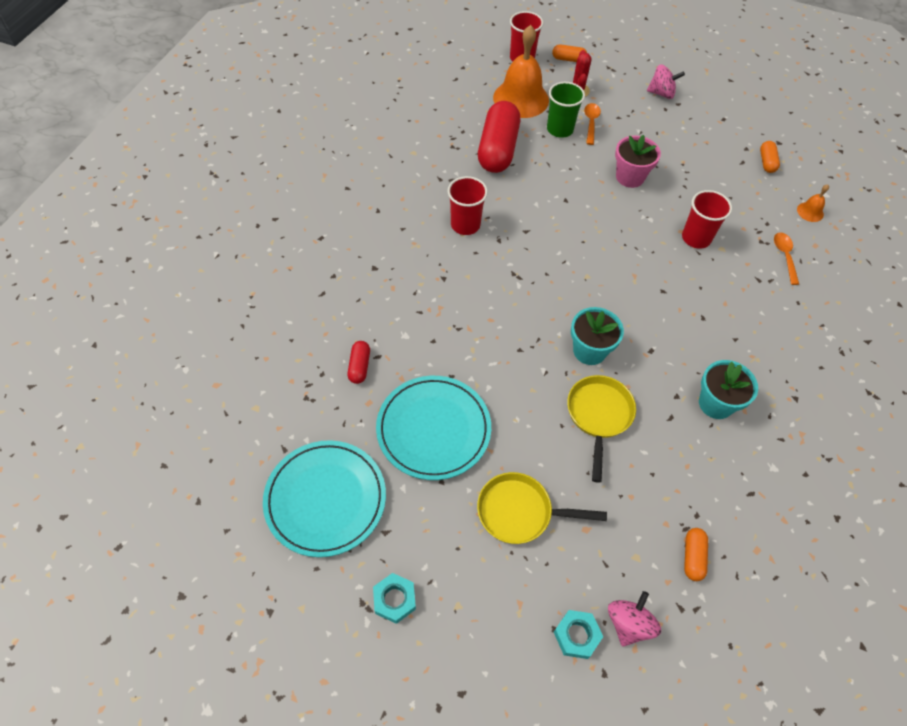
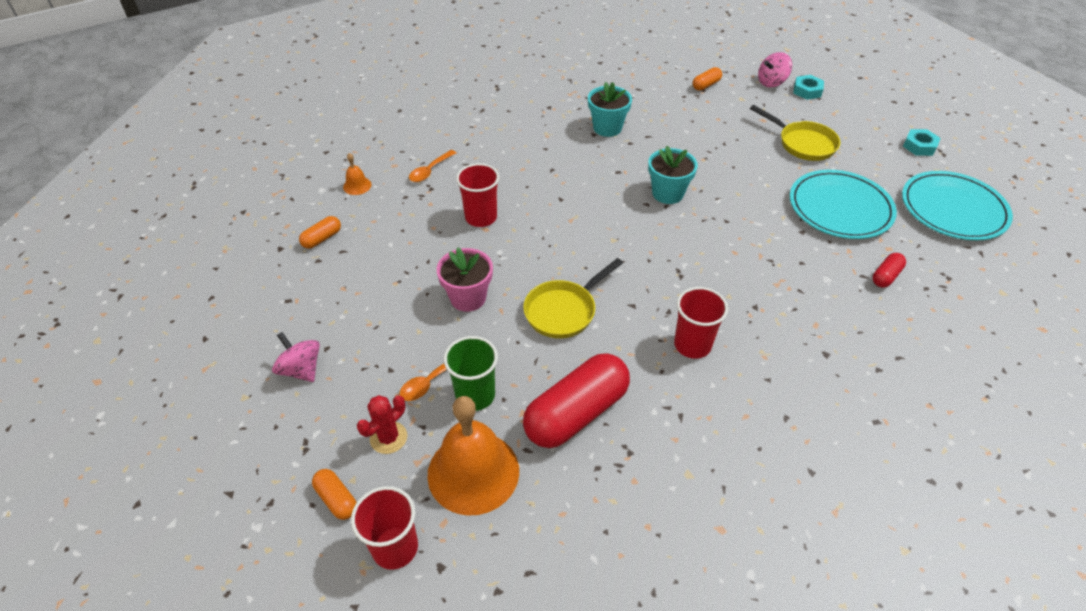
camera: 140 degrees left, 10 degrees down
yellow pan [567,375,636,483] -> yellow pan moved to [523,258,623,339]

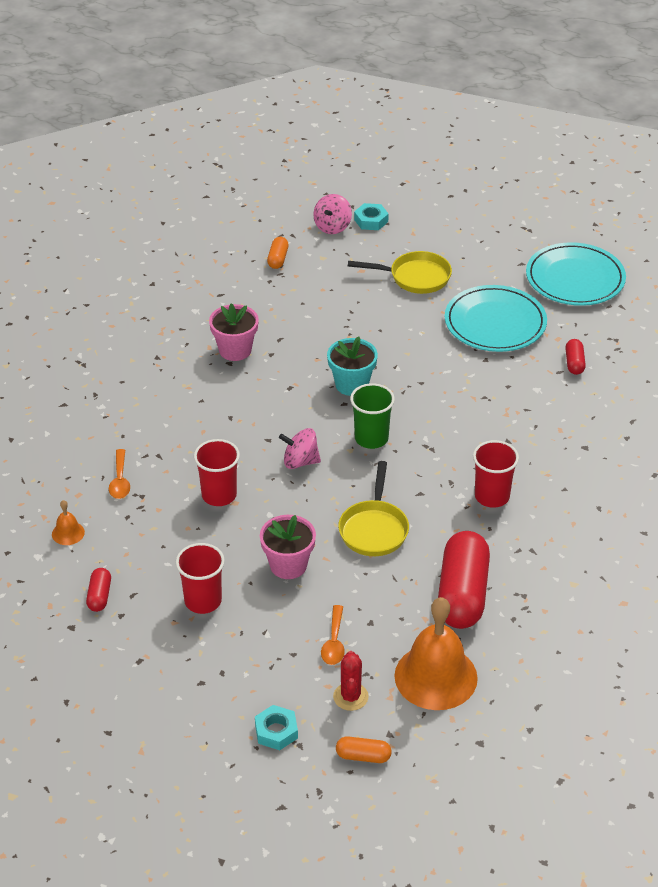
camera: 40 degrees left, 5 degrees down
pink spinning top [272,332,320,382] -> pink spinning top moved to [279,428,321,469]
orange capsule [299,216,341,249] -> red capsule [86,568,111,612]
red cup [351,486,418,570] -> red cup moved to [176,543,225,614]
green cup [444,336,498,411] -> green cup moved to [350,383,395,449]
turquoise flower pot [588,82,632,137] -> pink flower pot [209,304,259,361]
turquoise nut [903,129,941,156] -> turquoise nut moved to [255,705,298,750]

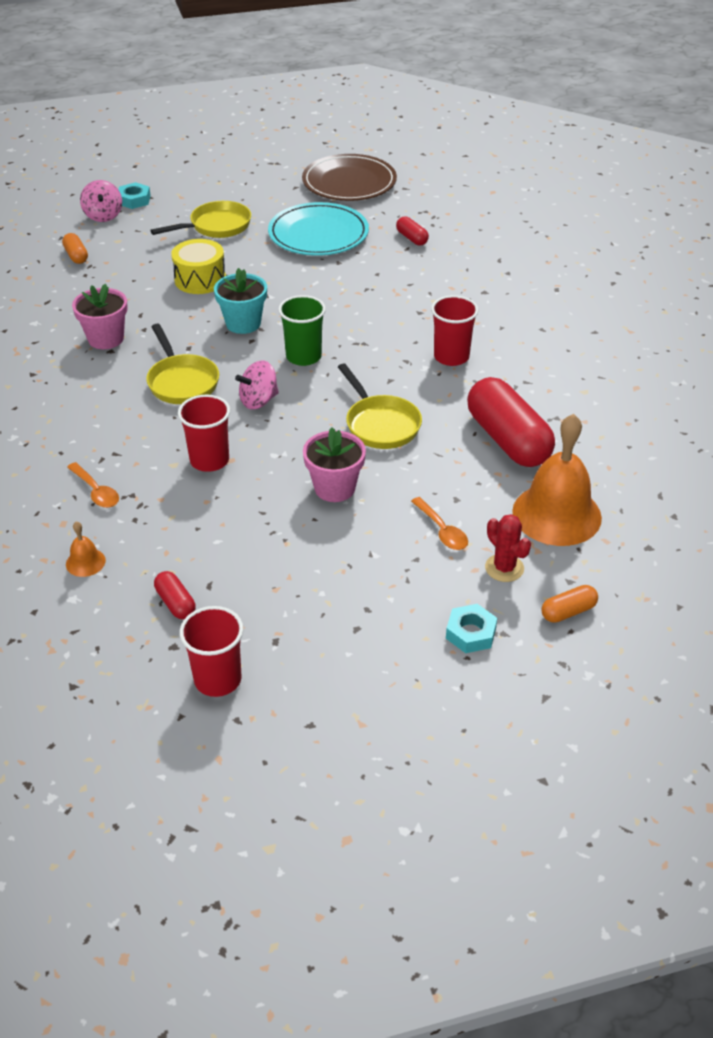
camera: 35 degrees left, 0 degrees up
red cup [176,543,225,614] -> red cup moved to [179,606,243,697]
turquoise plate [526,242,626,306] -> brown plate [302,154,397,201]
none -> yellow pan [146,324,219,404]
none -> yellow drum [171,239,226,294]

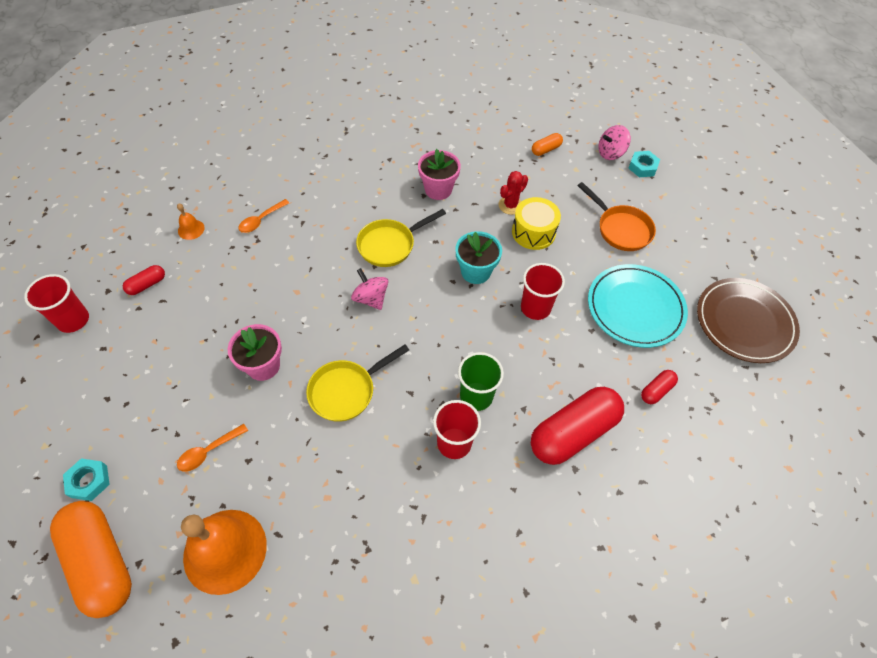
camera: 80 degrees right, 15 degrees up
yellow pan [150,201,251,238] -> orange pan [577,182,656,251]
red cup [178,395,230,472] -> red cup moved to [521,263,565,320]
green cup [278,295,326,366] -> green cup moved to [458,352,504,411]
red capsule [467,377,555,467] -> red capsule moved to [531,387,624,465]
red cactus [485,514,531,582] -> red cactus moved to [498,171,528,215]
orange capsule [541,585,598,623] -> orange capsule [50,501,132,618], size x2.23

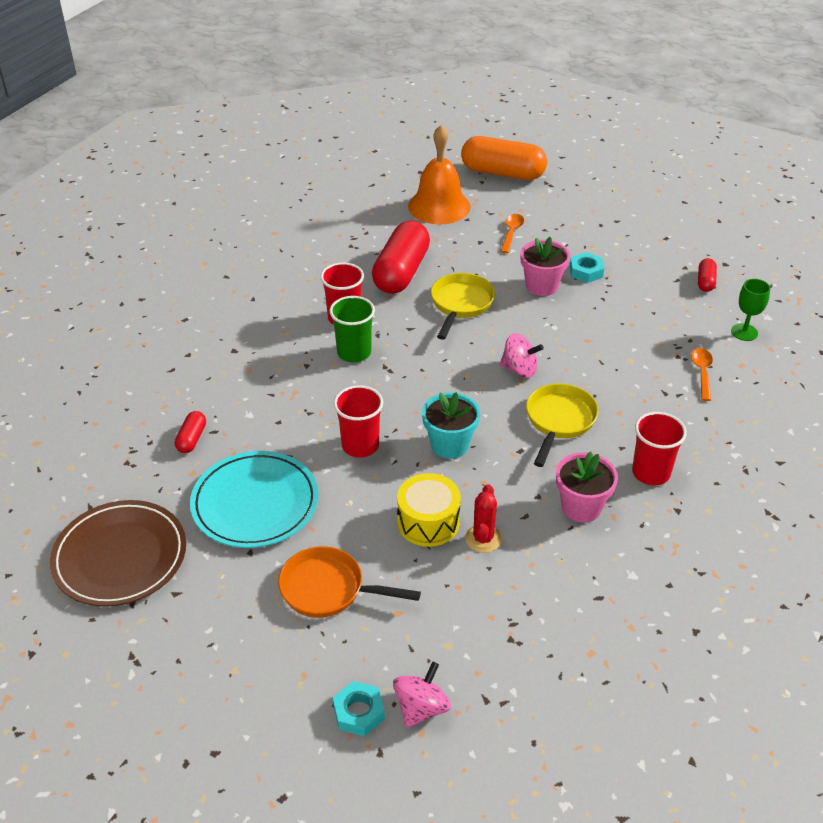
camera: 145 degrees right, 15 degrees down
red cup [24,274,89,333] -> red cup moved to [632,412,687,485]
turquoise nut [63,458,110,501] -> turquoise nut moved to [570,252,604,283]
orange bell [177,204,205,240] -> green goblet [731,279,770,341]
red capsule [531,387,624,465] -> red capsule moved to [372,221,430,294]
orange capsule [532,133,563,156] -> none

